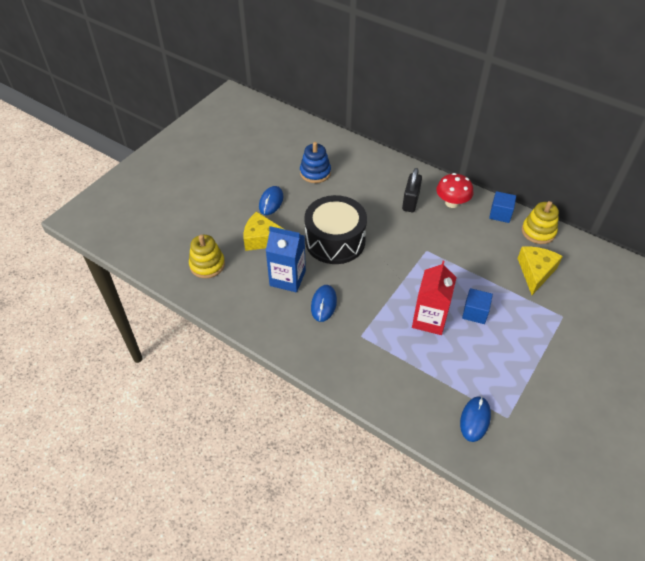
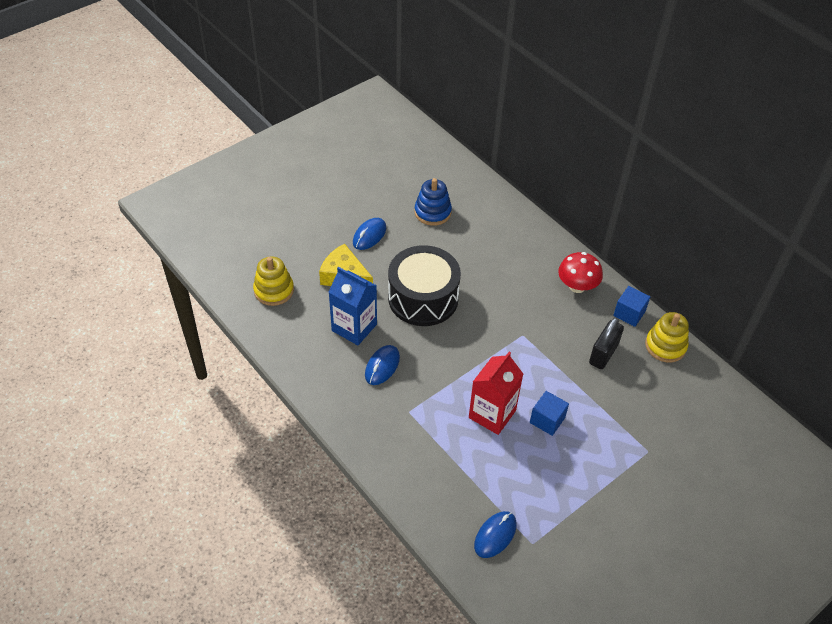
camera: 15 degrees right, 0 degrees up
black padlock [402,168,422,212] -> black padlock moved to [589,317,624,369]
yellow cheese [517,246,563,295] -> none

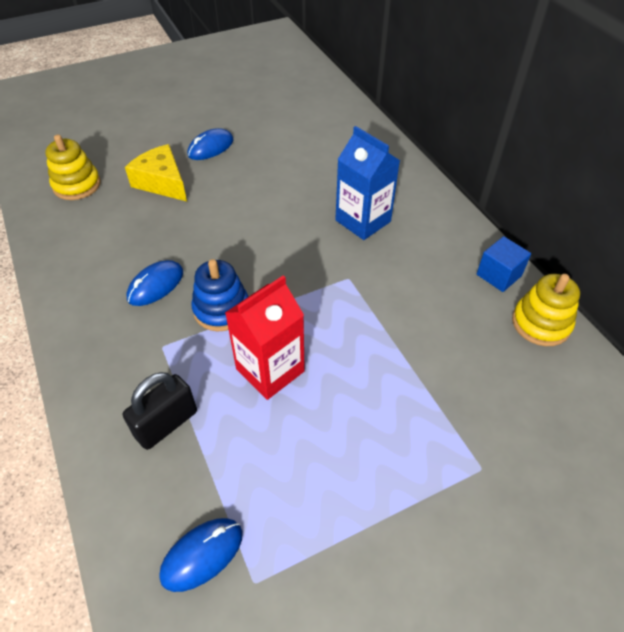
camera: 15 degrees right, 0 degrees up
blue carton [329,267,377,345] -> blue carton moved to [335,126,400,240]
black drum [388,245,461,326] -> none
blue stacking toy [414,178,452,226] -> blue stacking toy moved to [191,259,248,331]
blue cube [530,391,569,436] -> none
red mushroom [558,252,603,293] -> none
black padlock [589,317,624,369] -> black padlock moved to [123,372,197,450]

